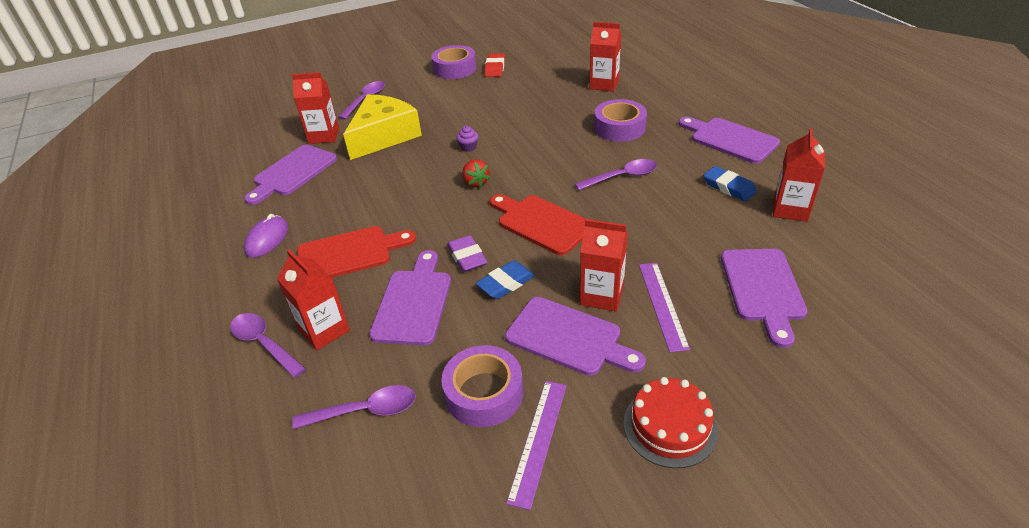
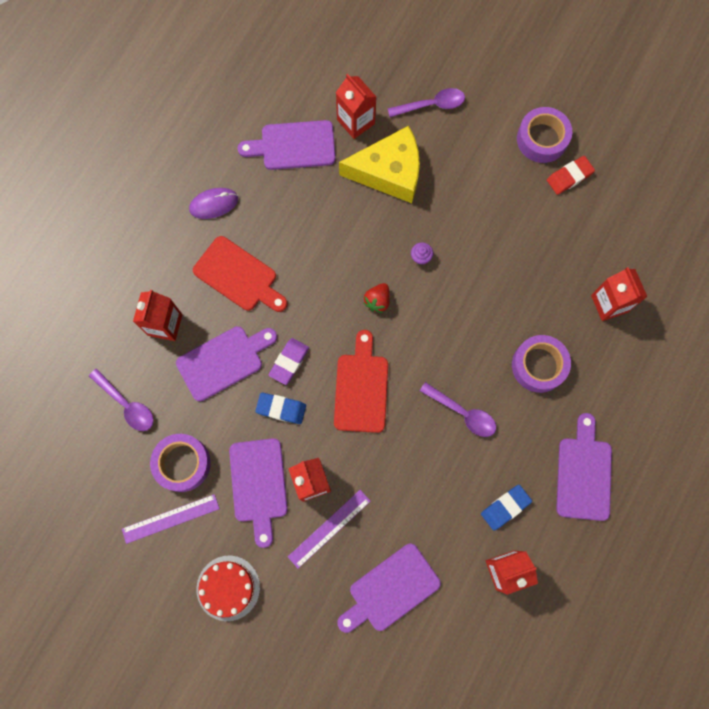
camera: 50 degrees right, 35 degrees up
purple spoon [230,313,306,378] -> none
blue eraser [703,166,757,201] -> blue eraser turned 45 degrees clockwise [481,485,532,531]

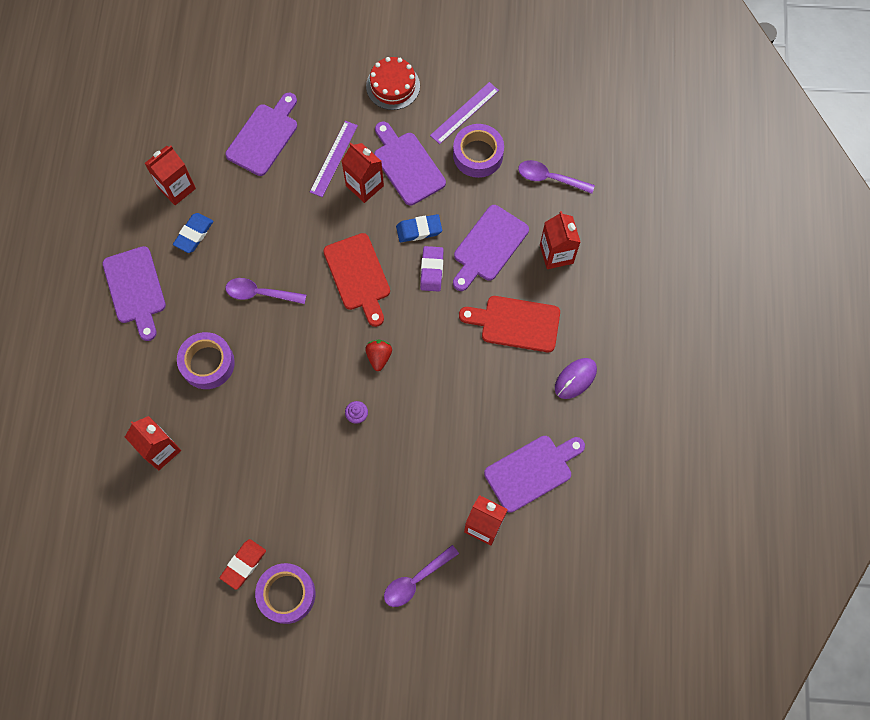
camera: 155 degrees right, 5 degrees down
yellow cheese [339,126,420,203] -> none

